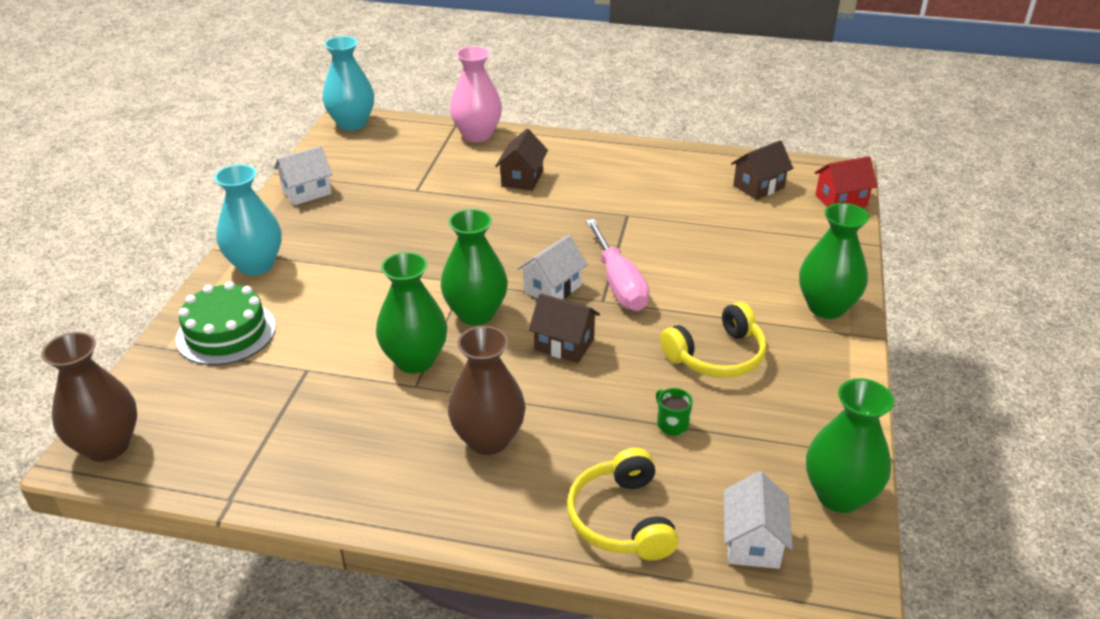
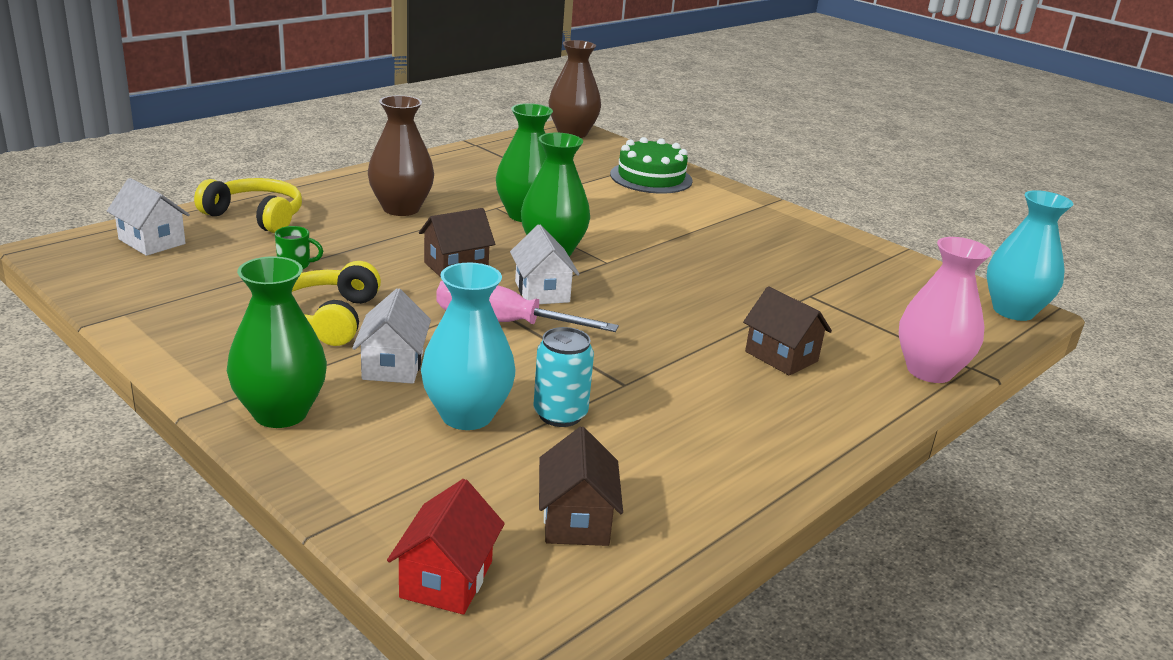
camera: 120 degrees right, 10 degrees down
turquoise vase [214,164,282,276] -> turquoise vase moved to [421,262,515,430]
white house [274,146,333,205] -> white house moved to [352,288,431,384]
green vase [806,378,894,513] -> none
none -> turquoise can [534,327,594,427]

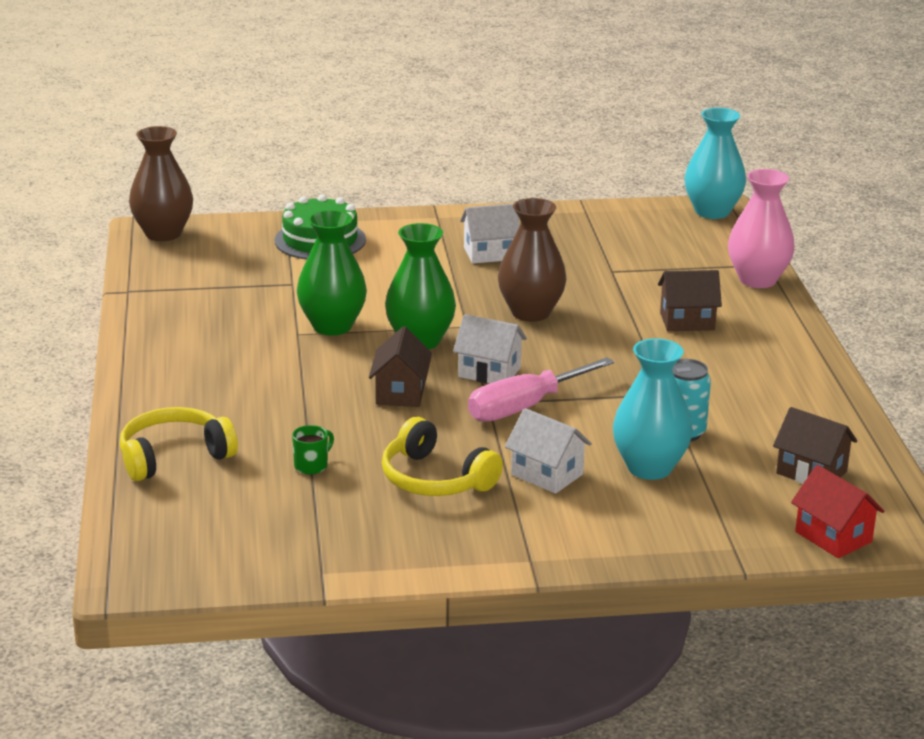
camera: 50 degrees left, 0 degrees up
white house [107,178,190,256] -> white house moved to [460,203,520,264]
green vase [227,256,327,428] -> none
brown vase [368,95,434,216] -> brown vase moved to [498,198,567,322]

